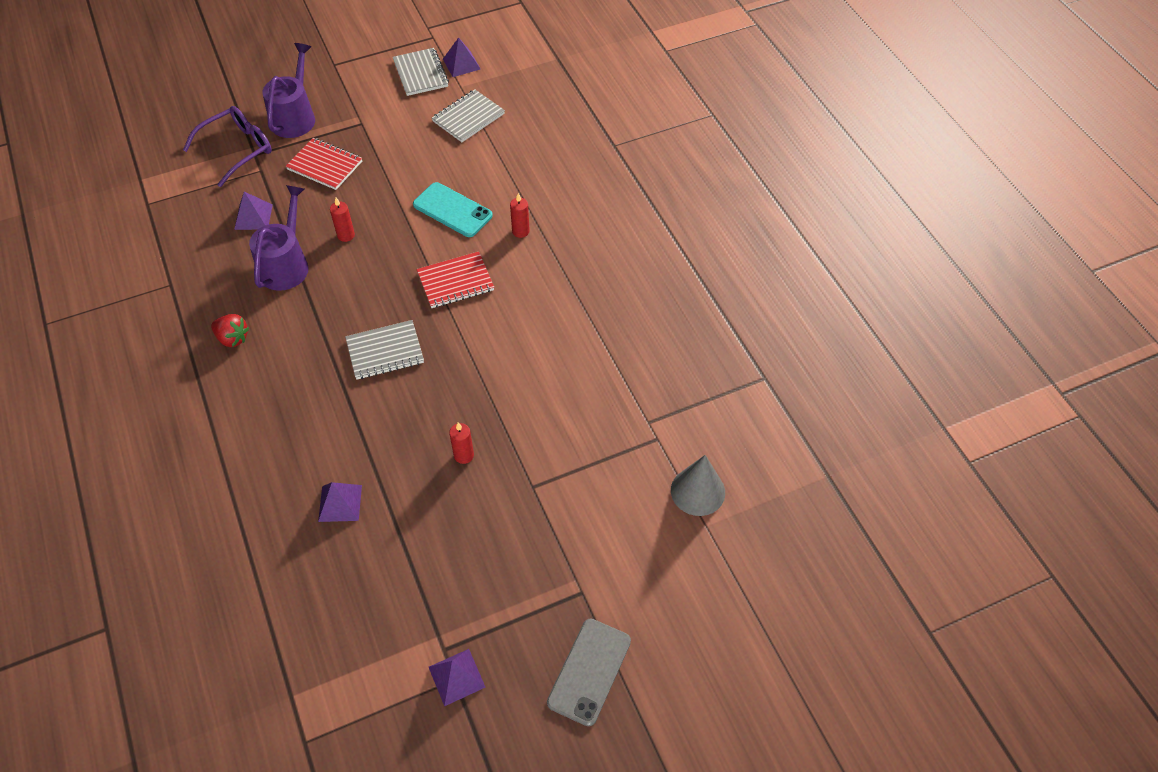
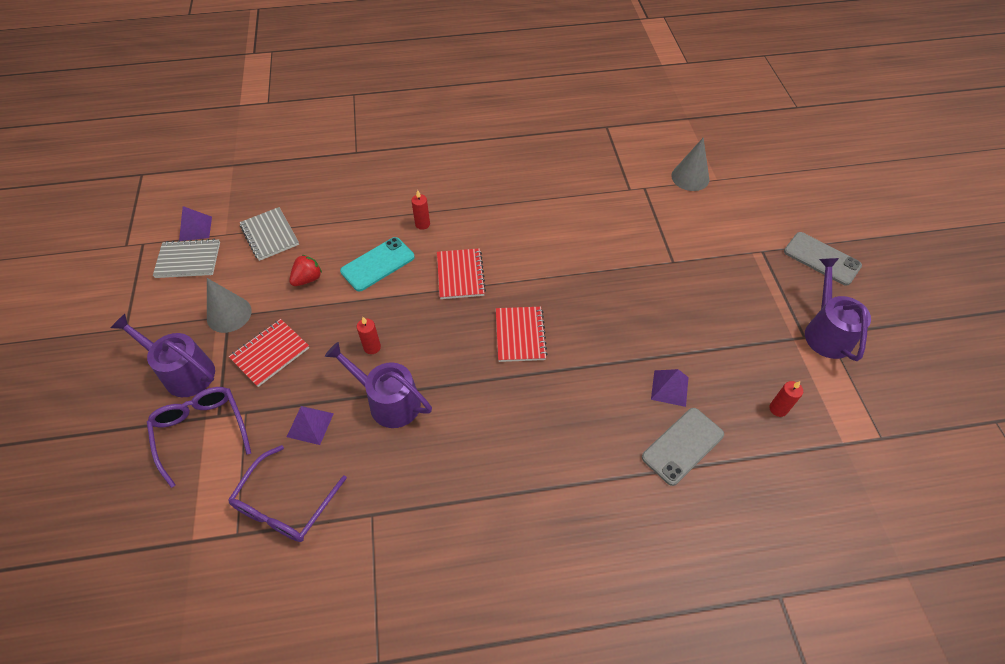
camera: 75 degrees left, 0 degrees up
red strawberry [211,314,249,347] -> red strawberry moved to [289,255,322,286]
grey notebook [345,320,424,380] -> red notebook [496,307,547,362]
purple pyramid [429,649,486,706] -> purple watering can [805,258,871,361]
red candle [449,422,474,464] -> red candle moved to [769,381,803,417]
none -> grey cone [207,278,252,333]
none -> purple glasses [228,445,347,542]
none -> grey phone [642,408,724,486]

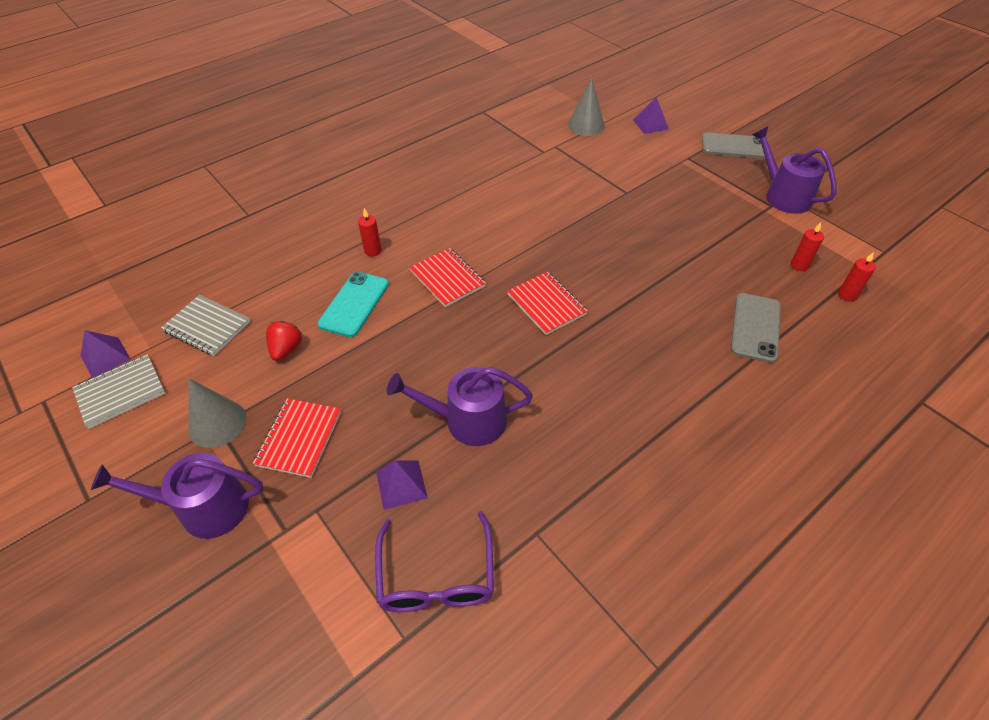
camera: 30 degrees left, 5 degrees down
purple glasses [147,387,251,488] -> none
red candle [357,317,381,354] -> red candle moved to [838,252,876,301]
purple pyramid [651,369,689,407] -> purple pyramid moved to [633,97,669,134]

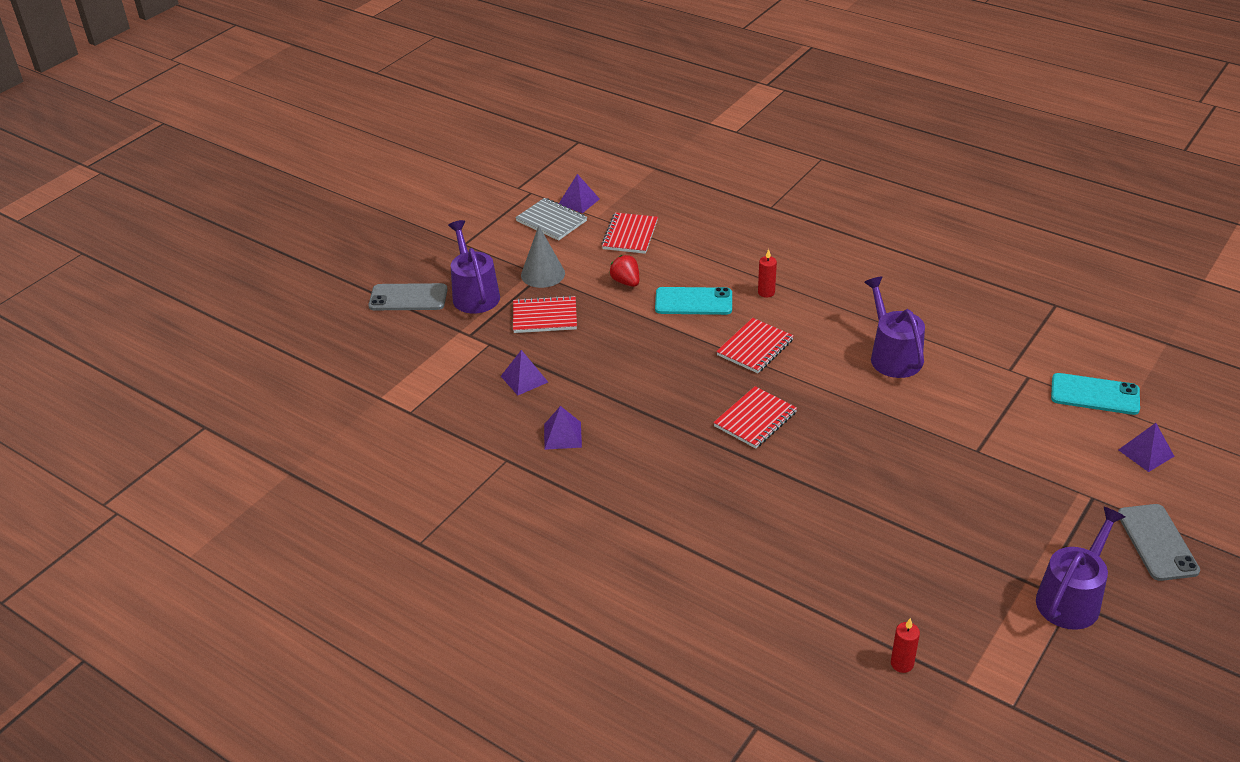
camera: 75 degrees right, 10 degrees down
grey notebook [161,295,250,356] -> red notebook [601,212,658,254]
red strawberry [266,321,302,361] -> red strawberry turned 120 degrees counterclockwise [609,255,639,287]
purple glasses [375,511,494,612] -> none
purple watering can [387,367,533,446] -> purple watering can moved to [864,277,925,378]
grey cone [568,78,605,136] -> turquoise phone [1051,373,1140,415]
grey phone [731,293,781,363] -> grey phone moved to [368,283,448,310]
red candle [791,222,824,271] -> none
none -> purple pyramid [544,406,582,450]

